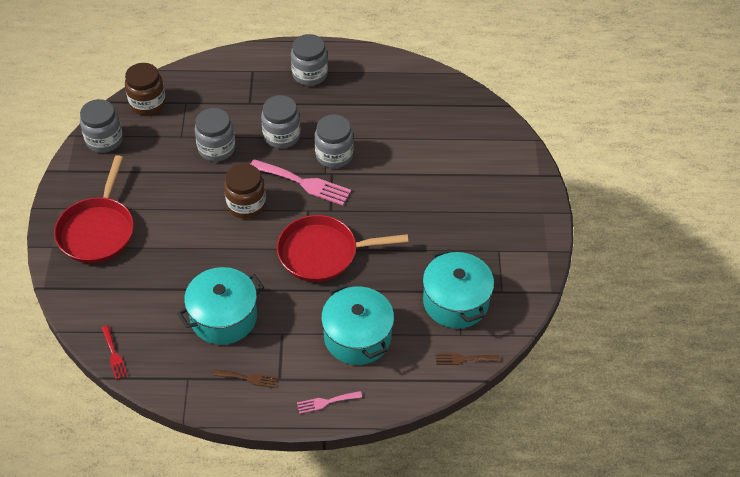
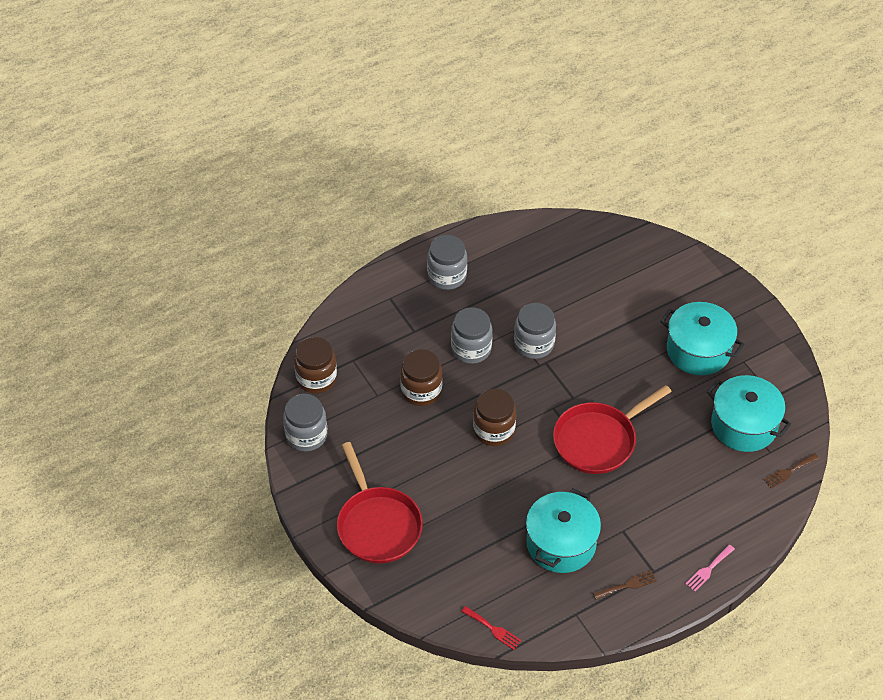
camera: 30 degrees left, 0 degrees up
grey jar [195,108,236,162] -> brown jar [400,349,442,406]
pink fork [251,159,351,205] -> none
turquoise pot [321,284,394,365] -> turquoise pot moved to [660,302,744,375]

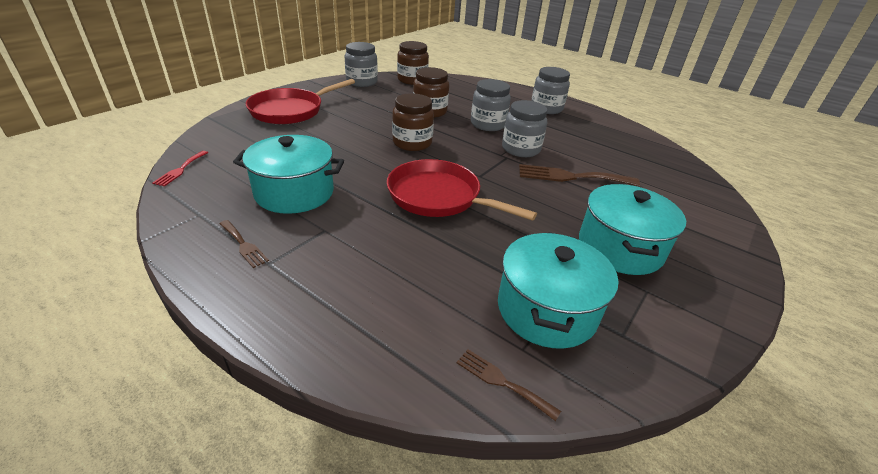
camera: 65 degrees right, 15 degrees down
pink fork [685,544,735,592] -> none
none -> brown fork [519,164,640,186]

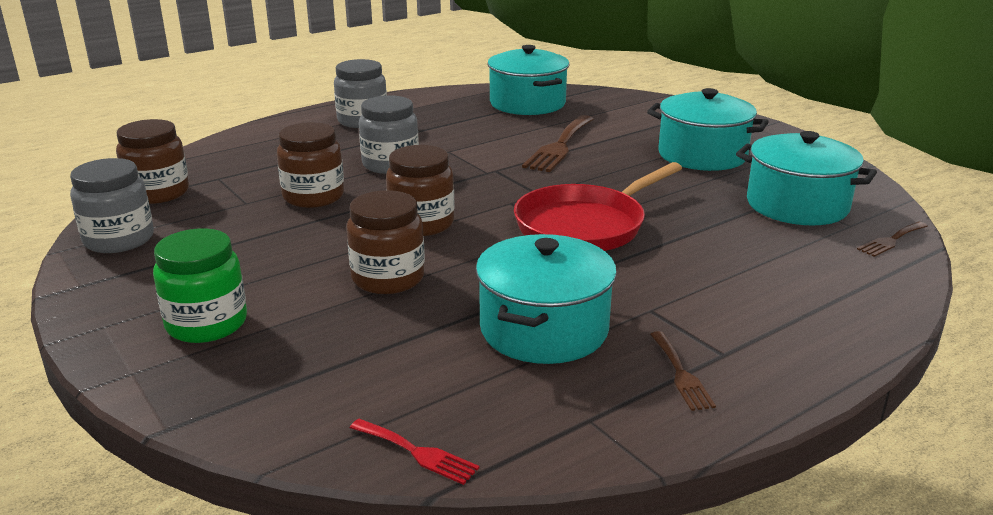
camera: 70 degrees left, 10 degrees down
brown fork [219,220,269,268] -> brown fork turned 105 degrees clockwise [650,331,716,411]
red pan [246,79,355,124] -> green jar [153,228,247,343]
grey jar [502,100,547,157] -> none
none -> brown jar [347,190,425,294]
none -> turquoise pot [487,45,569,115]

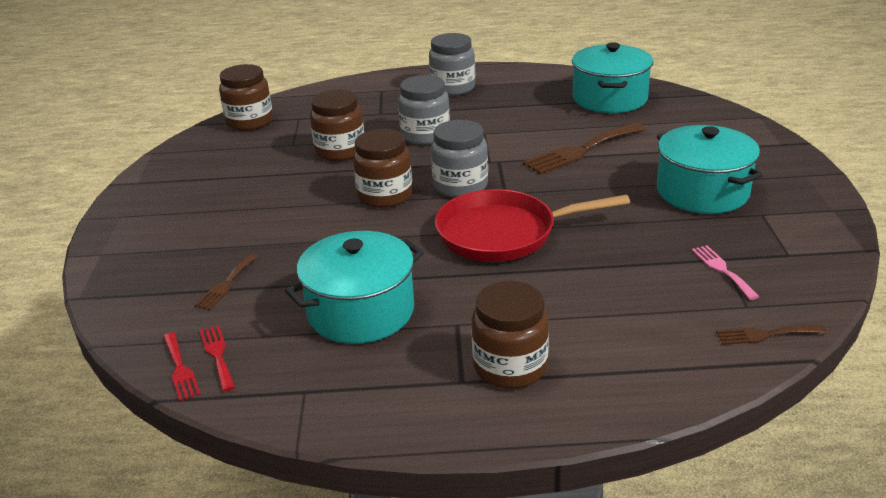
camera: 35 degrees right, 5 degrees up
grey jar [70,158,154,253] -> grey jar moved to [431,120,488,198]
green jar [153,228,247,343] -> none
brown jar [347,190,425,294] -> brown jar moved to [471,281,549,389]
brown fork [650,331,716,411] -> brown fork moved to [194,253,258,310]
turquoise pot [736,131,877,225] -> pink fork [692,245,759,300]
none -> red fork [200,325,235,392]

